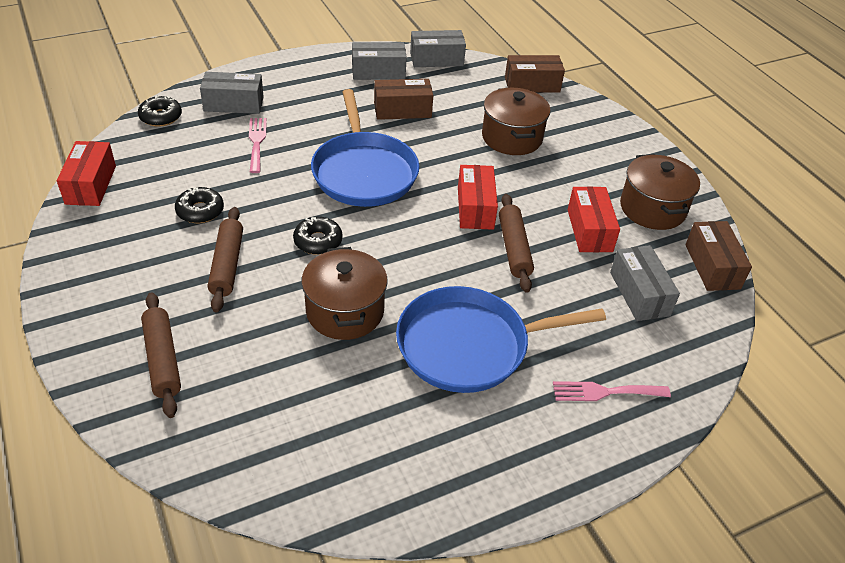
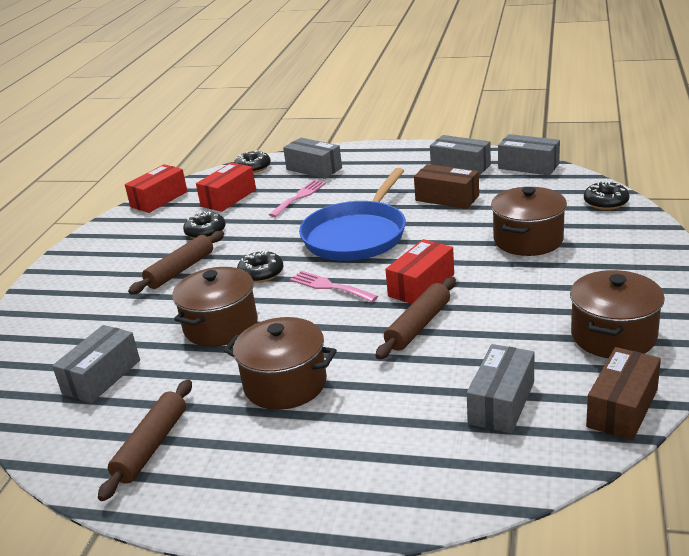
camera: 45 degrees right, 15 degrees down
brown rolling pin [141,292,181,418] -> brown rolling pin moved to [98,379,192,501]
blue pan [396,286,606,393] -> brown pot [224,317,337,410]
brown box [505,55,565,93] -> black donut [584,181,629,210]
pink fork [553,381,671,401] -> pink fork moved to [290,271,378,302]
red box [568,186,620,252] -> red box moved to [196,162,256,212]
none -> grey box [52,325,140,403]

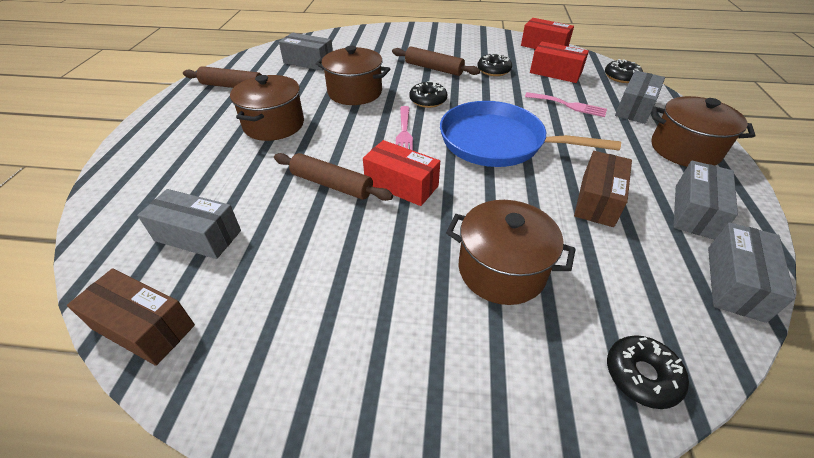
camera: 80 degrees right, 15 degrees up
pink fork [290,271,378,302] -> pink fork turned 150 degrees clockwise [396,106,413,150]
brown pot [570,270,665,358] -> brown pot moved to [652,96,755,167]

